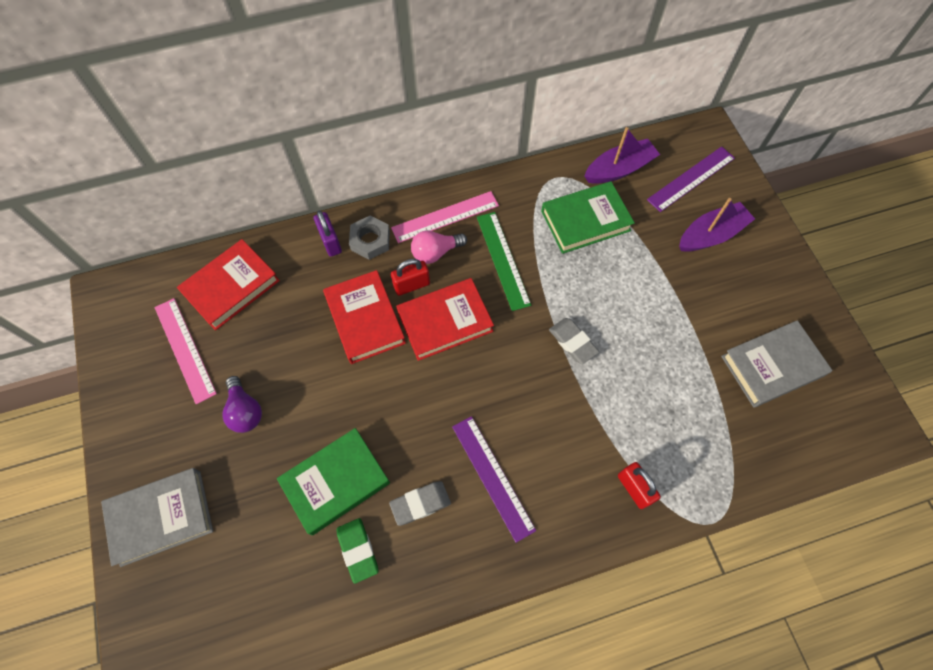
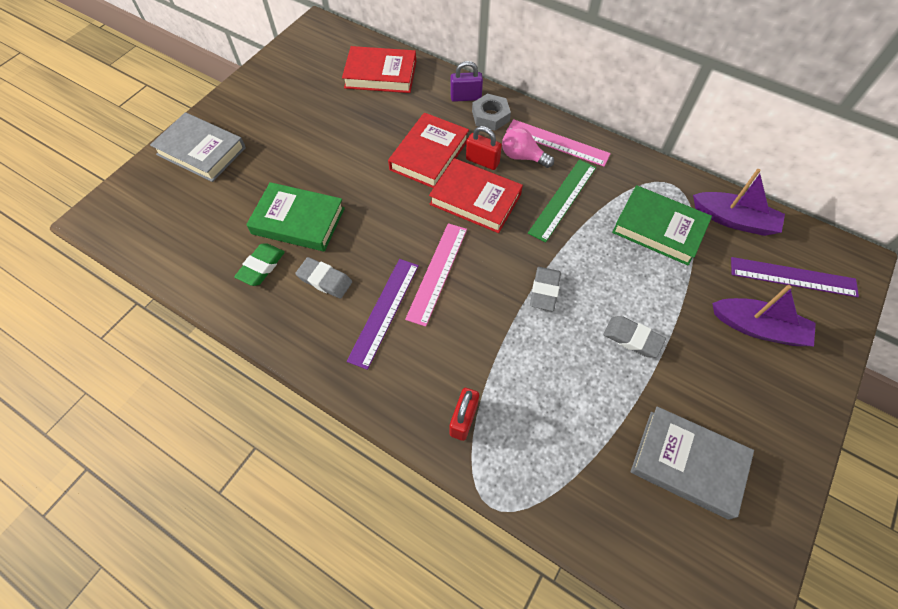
camera: 50 degrees right, 5 degrees down
pink ruler [154,298,217,404] -> pink ruler moved to [405,223,467,327]
purple light bulb [222,376,262,433] -> none
purple padlock [314,211,342,257] -> purple padlock turned 60 degrees clockwise [450,61,483,102]
none -> grey eraser [603,316,666,357]

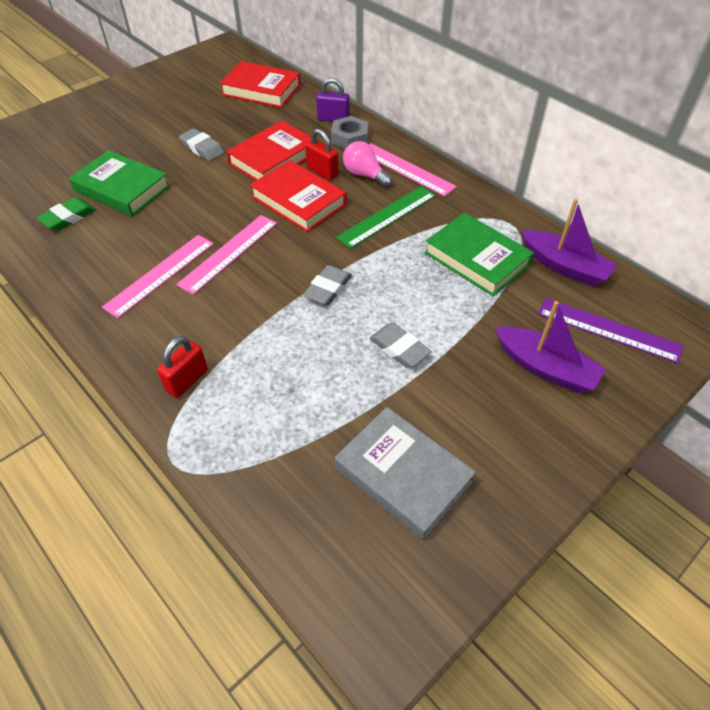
camera: 15 degrees right, 10 degrees down
grey book [150,112,246,182] -> none
grey eraser [295,257,352,299] -> grey eraser moved to [179,128,224,161]
purple ruler [347,259,419,370] -> pink ruler [102,235,214,318]

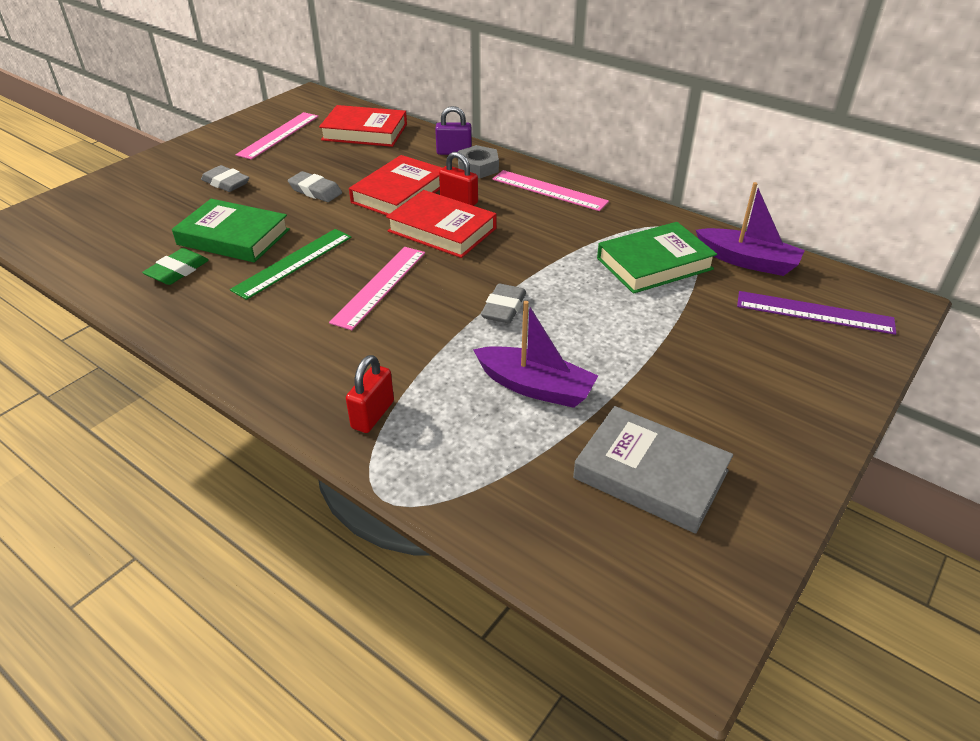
camera: 10 degrees left, 10 degrees down
pink ruler [102,235,214,318] -> pink ruler moved to [236,112,319,160]
green ruler [336,186,436,249] -> green ruler moved to [230,229,351,300]
pink light bulb [343,141,392,187] -> none
grey eraser [369,323,431,368] -> grey eraser moved to [201,165,249,192]
green book [425,212,534,296] -> green book turned 60 degrees counterclockwise [597,222,717,294]
purple boat [495,301,606,393] -> purple boat moved to [473,301,598,408]

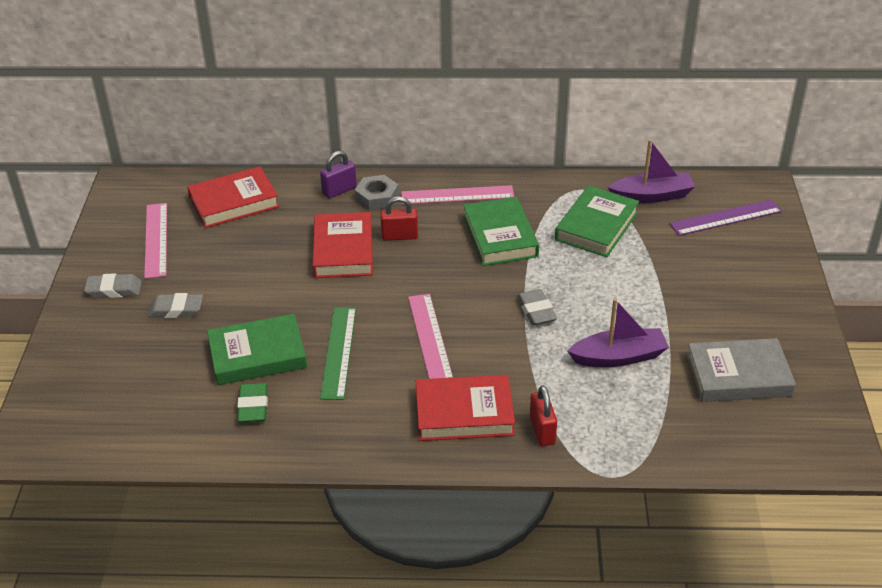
camera: 35 degrees left, 0 degrees up
grey eraser [288,171,342,202] -> grey eraser moved to [84,273,142,298]
red book [386,190,496,258] -> red book moved to [416,375,515,441]
none -> green book [463,197,539,266]

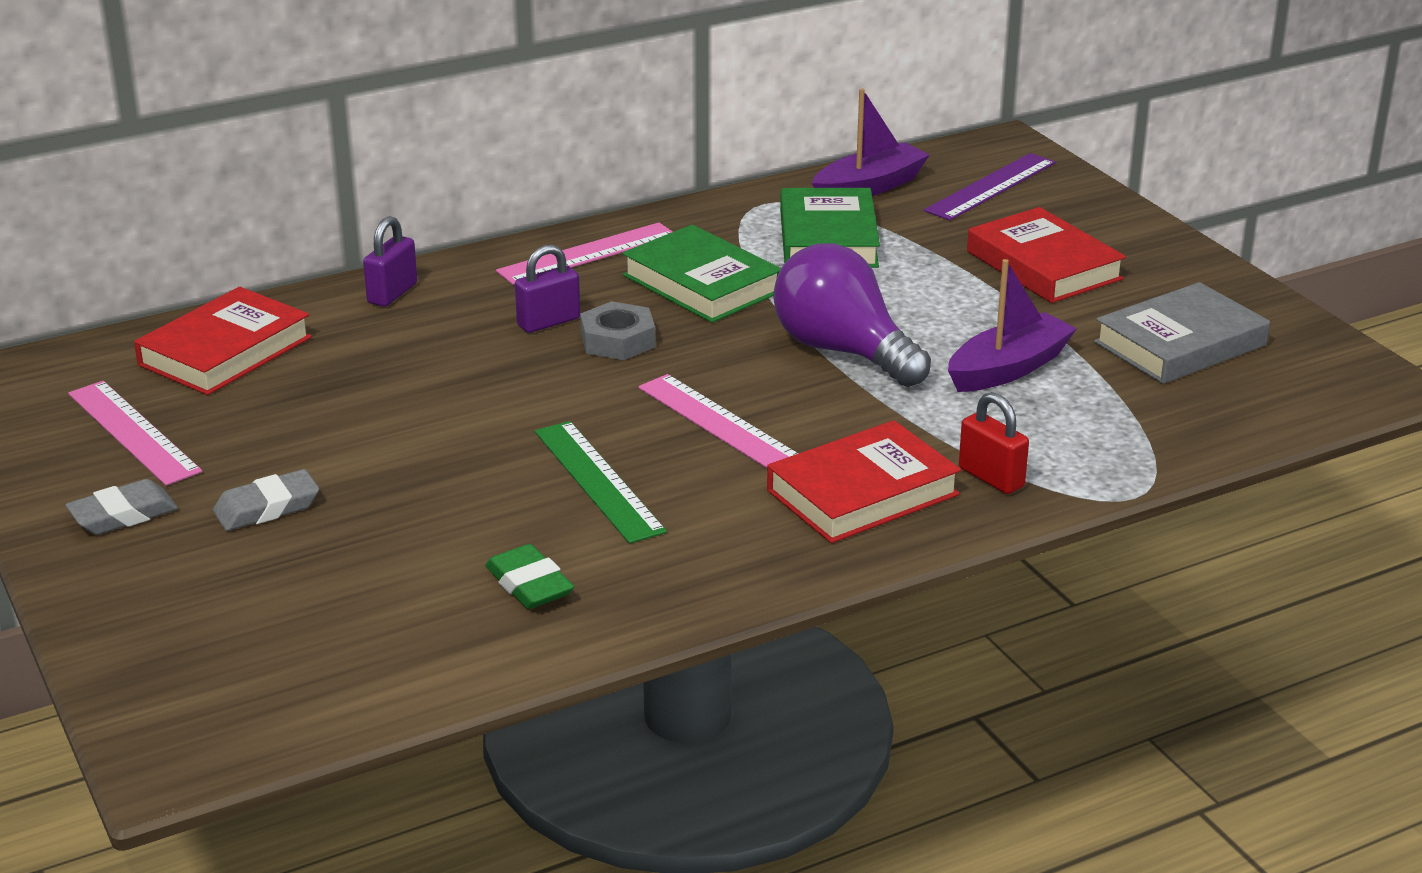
camera: 30 degrees left, 10 degrees down
green book [207,314,307,385] -> none
red book [312,212,373,278] -> red book moved to [967,207,1126,303]
grey nut [355,175,399,210] -> grey nut moved to [580,301,656,360]
red padlock [380,197,418,241] -> purple padlock [515,245,580,333]
grey eraser [517,289,557,325] -> purple light bulb [773,243,931,387]

